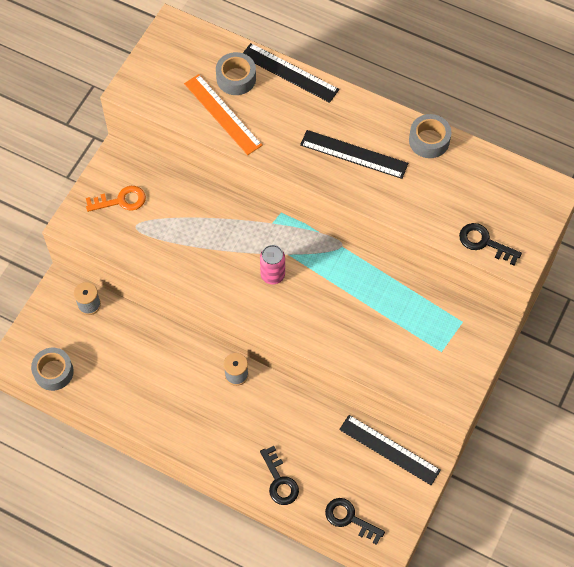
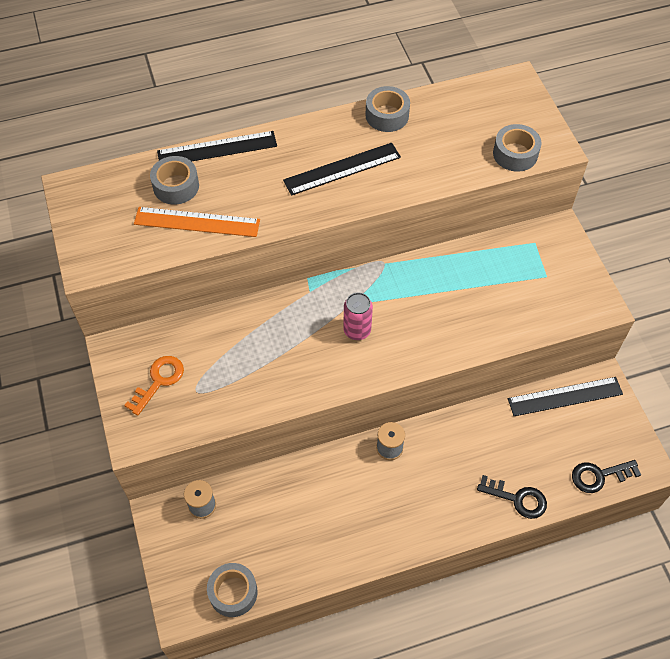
camera: 45 degrees left, 5 degrees down
black key [459,223,522,266] -> grey tape [493,124,542,172]

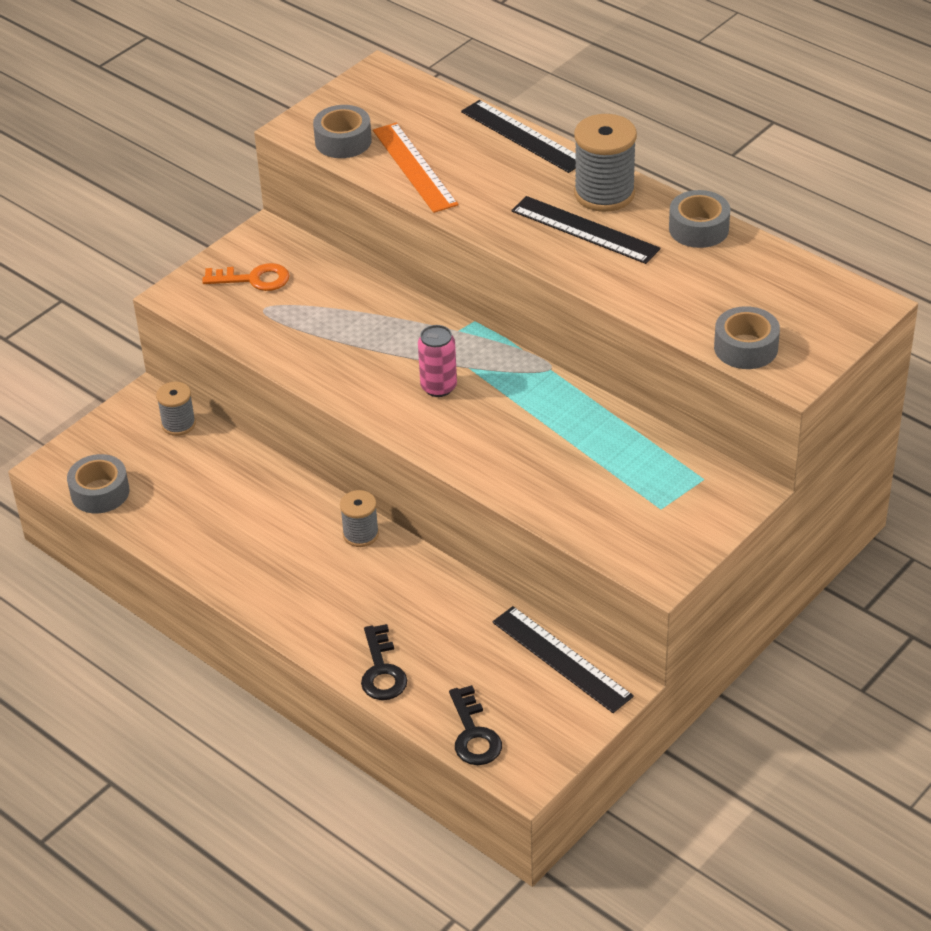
camera: 60 degrees right, 15 degrees down
grey tape [150,156,199,205] -> grey tape moved to [313,105,372,158]
black key [572,460,641,493] -> black key turned 150 degrees counterclockwise [449,685,502,765]
none -> grey spool [574,114,637,212]

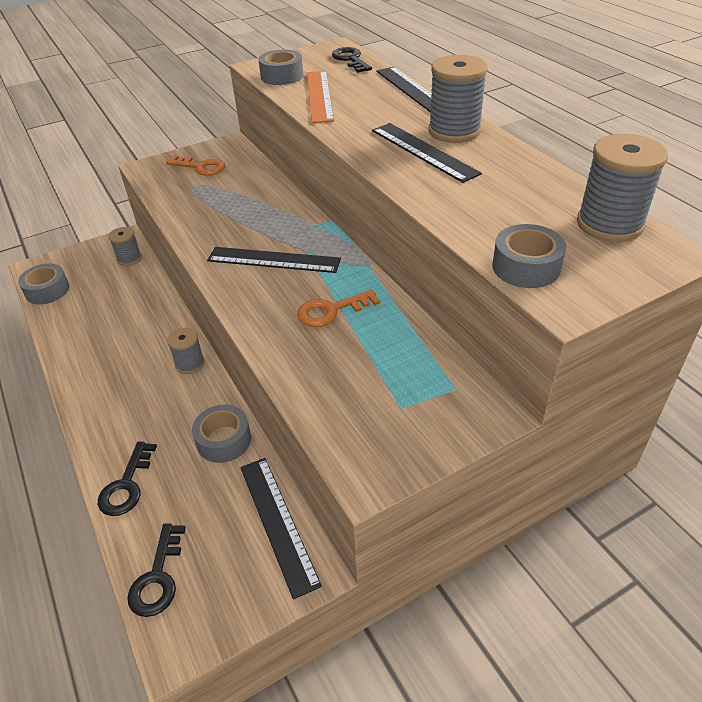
camera: 20 degrees right, 0 degrees up
pink can [418,325,457,397] -> black ruler [207,247,341,273]
grey tape [669,190,730,248] -> grey tape moved to [192,405,251,463]
none -> orange key [297,289,380,327]
none -> black key [332,47,372,73]
none -> grey spool [577,134,668,242]

